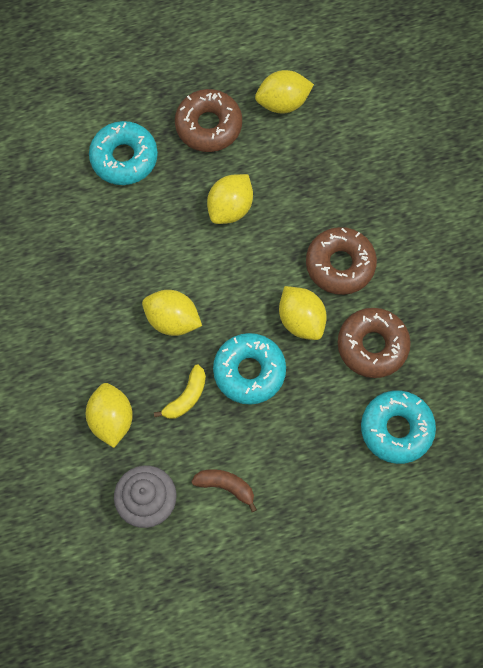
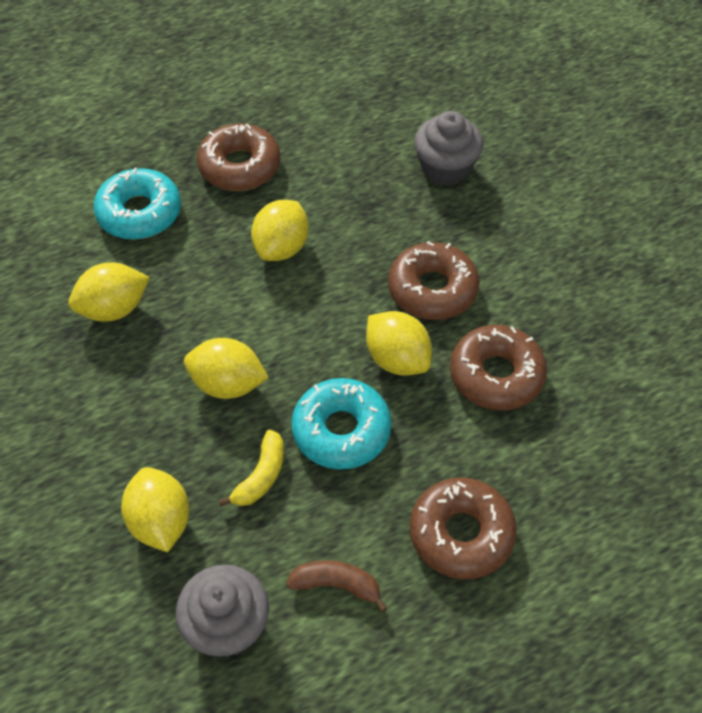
camera: 10 degrees left, 15 degrees down
yellow lemon [255,70,314,113] -> yellow lemon moved to [68,263,150,322]
turquoise donut [361,390,436,464] -> none
none -> brown donut [410,478,517,579]
none -> grey cupcake [414,111,483,186]

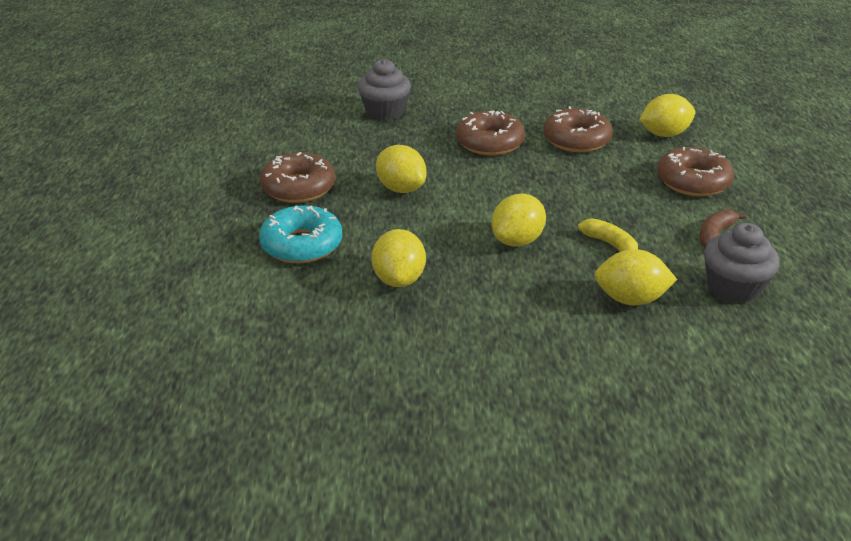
camera: 65 degrees left, 20 degrees down
turquoise donut [291,378,391,470] -> none
yellow lemon [366,311,432,376] -> yellow lemon moved to [639,94,695,137]

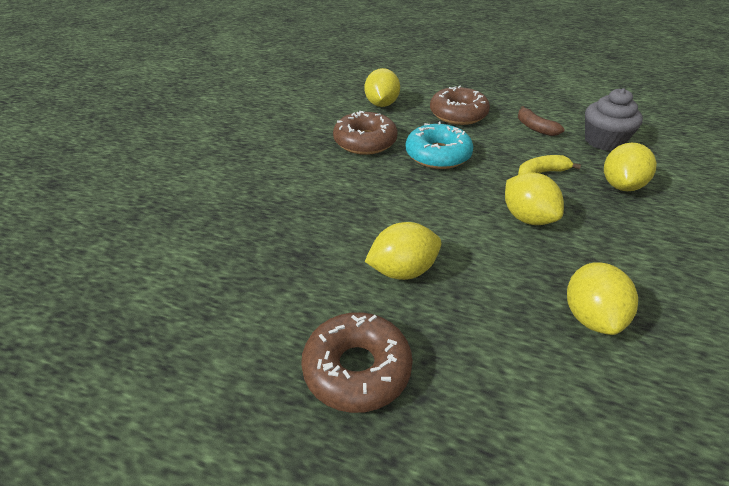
camera: 70 degrees left, 5 degrees up
turquoise donut [259,205,342,264] -> turquoise donut moved to [406,122,473,169]
grey cupcake [358,59,411,120] -> none
yellow lemon [371,229,426,287] -> yellow lemon turned 75 degrees clockwise [567,262,638,335]
brown donut [456,111,525,156] -> none

